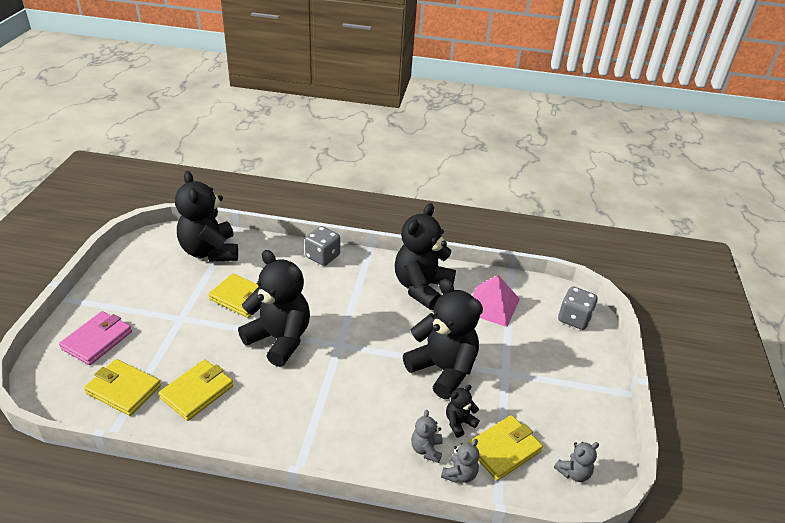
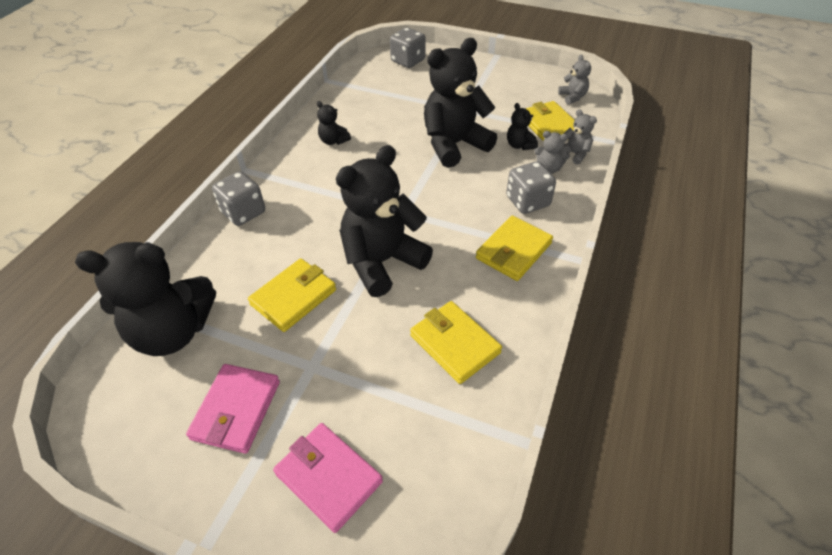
camera: 75 degrees left, 10 degrees up
yellow wallet [84,359,161,416] -> yellow wallet moved to [476,216,553,281]
black teddy bear [395,203,456,310] -> black teddy bear [317,101,351,145], size x0.44
pink pyramid [472,275,520,327] -> none
none -> pink wallet [186,364,280,454]
none -> grey dice [506,161,556,214]

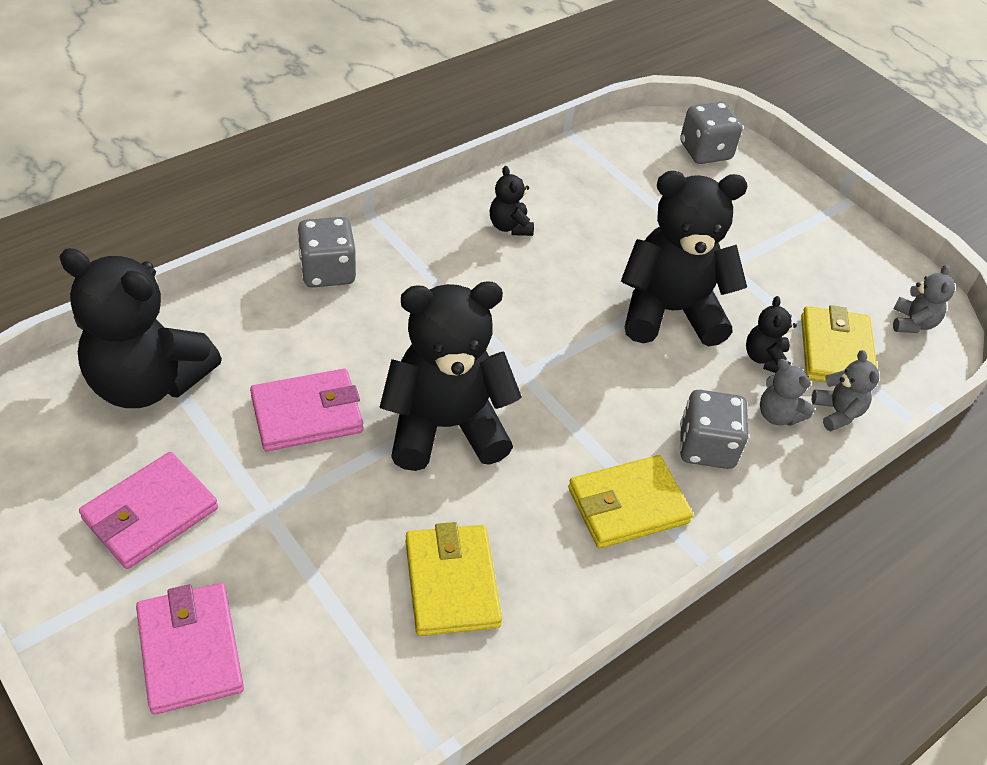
camera: 25 degrees right, 0 degrees up
yellow wallet [248,259,336,332] -> pink wallet [250,369,363,451]

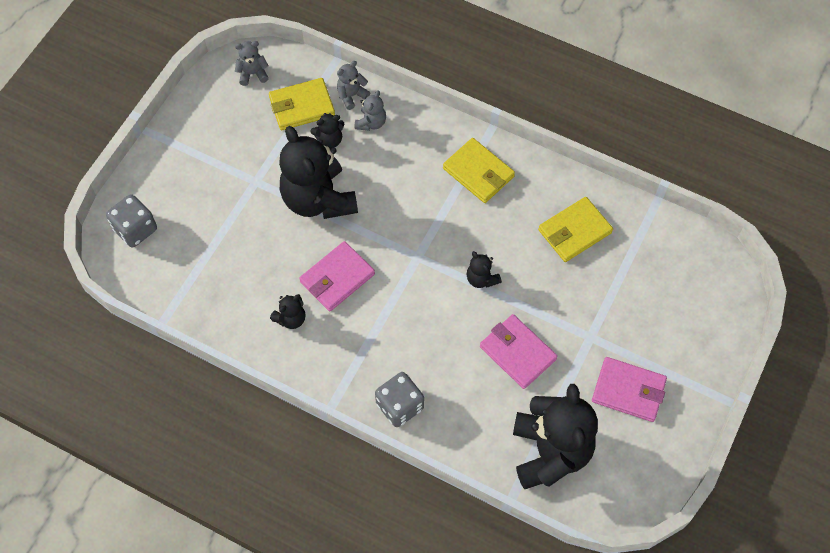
camera: 110 degrees left, 15 degrees up
pink wallet [136,583,244,715] -> pink wallet moved to [299,241,375,311]
black teddy bear [379,281,522,471] -> black teddy bear [466,251,502,288], size x0.44
grey dice [680,390,748,469] -> none

